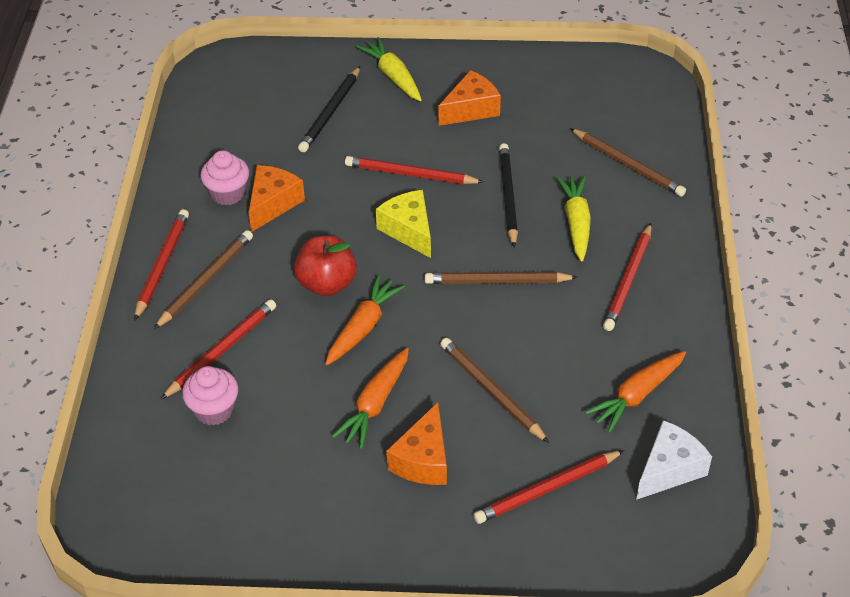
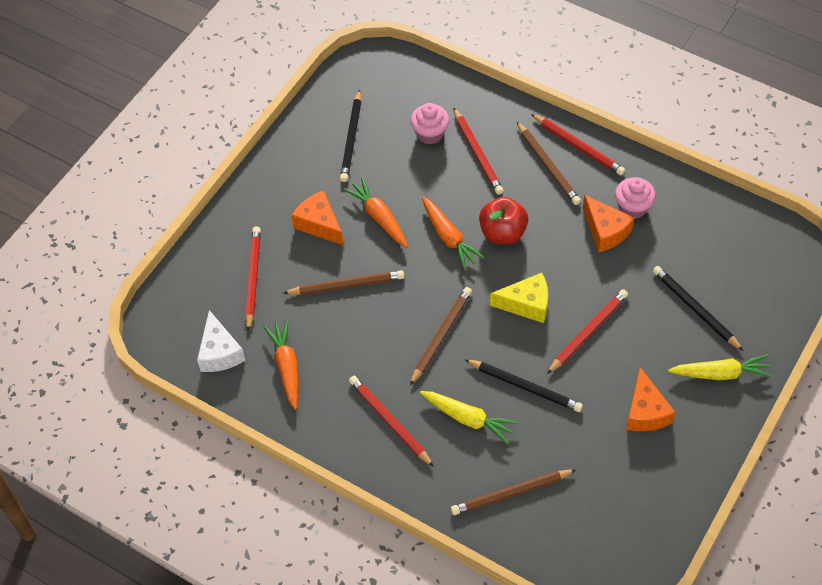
camera: 120 degrees right, 10 degrees up
none -> black pencil [340,89,361,182]

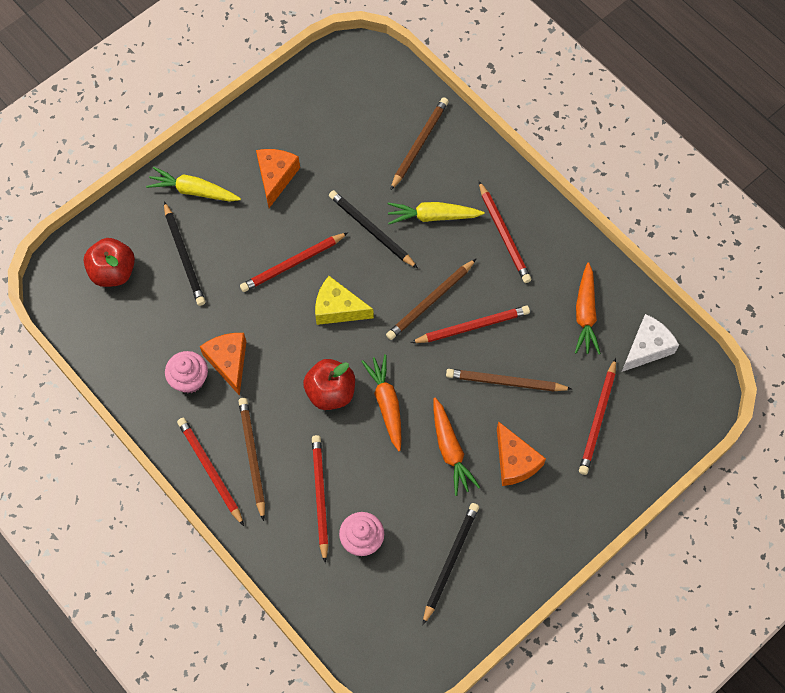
camera: 165 degrees left, 10 degrees up
white cheese [197,310,245,372] -> white cheese turned 45 degrees clockwise [622,314,679,372]
yellow carrot [420,391,519,444] -> yellow carrot turned 45 degrees counterclockwise [388,202,484,224]
brown pencil [451,469,577,515] -> brown pencil turned 60 degrees counterclockwise [390,97,449,190]
none -> red apple [83,238,135,287]
none -> red pencil [410,306,530,343]

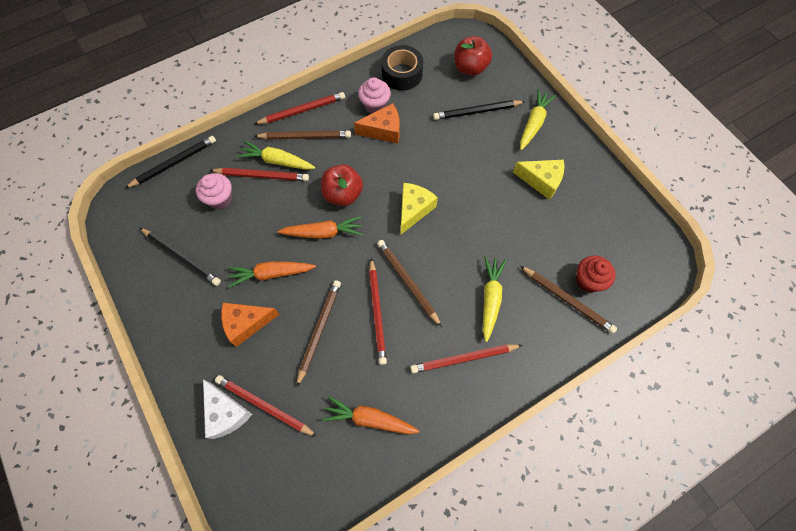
camera: 100 degrees right, 0 degrees up
red pencil [240,232,348,292] -> none
orange cheese [256,149,300,208] -> yellow cheese [513,160,564,200]
black pencil [329,190,418,268] -> black pencil moved to [125,136,216,188]
white cheese [622,314,679,372] -> white cheese moved to [203,380,252,439]
none -> yellow carrot [237,141,315,170]
none -> black tape [381,45,423,91]
none -> red cupcake [576,256,616,292]

